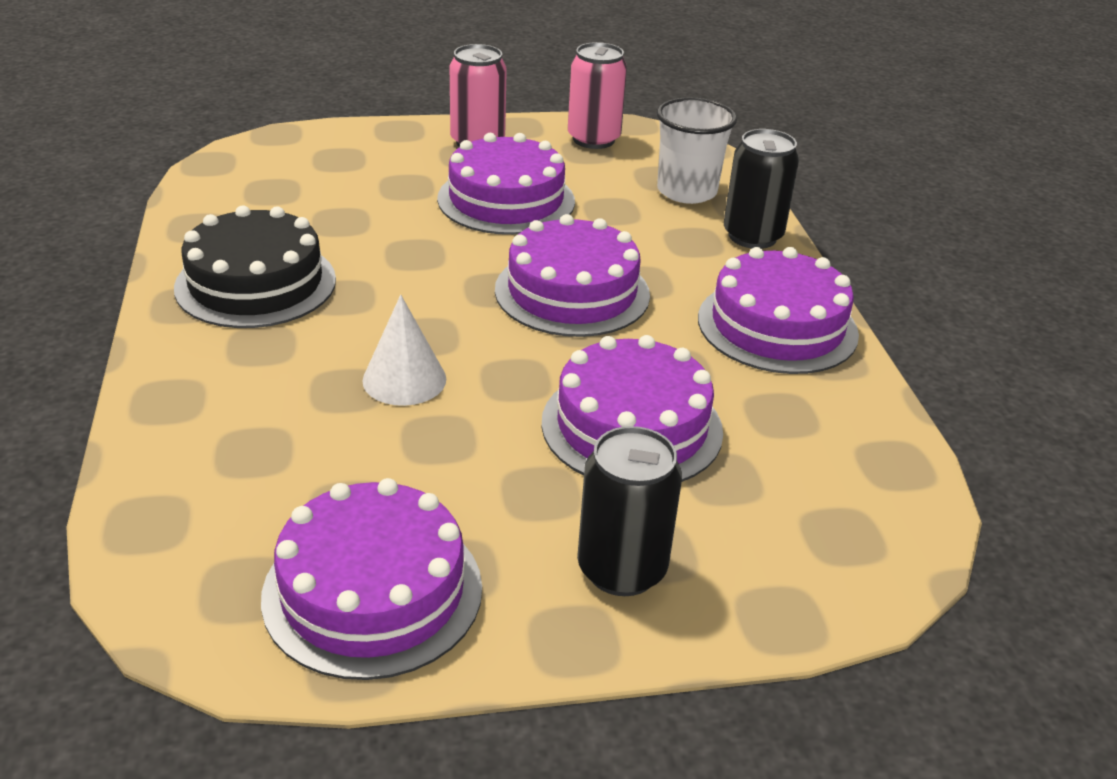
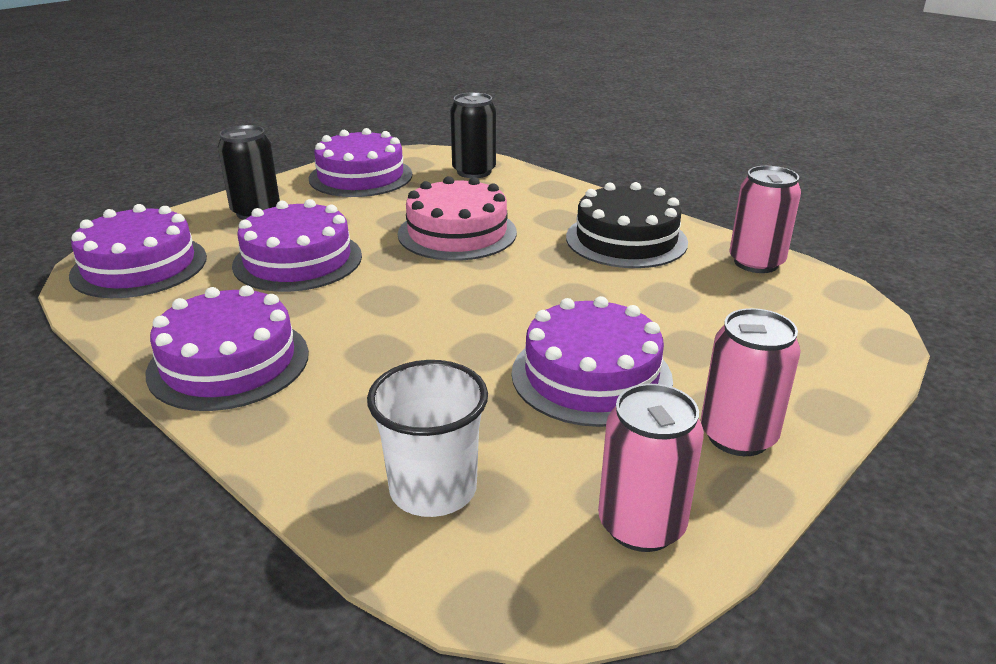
camera: 145 degrees right, 5 degrees down
white cone [362,295,446,406] -> pink cake [398,176,517,261]
purple cake [495,214,650,337] -> purple cake moved to [69,204,207,298]
black can [724,129,799,249] -> black can moved to [450,92,496,178]
none -> pink can [729,166,801,273]

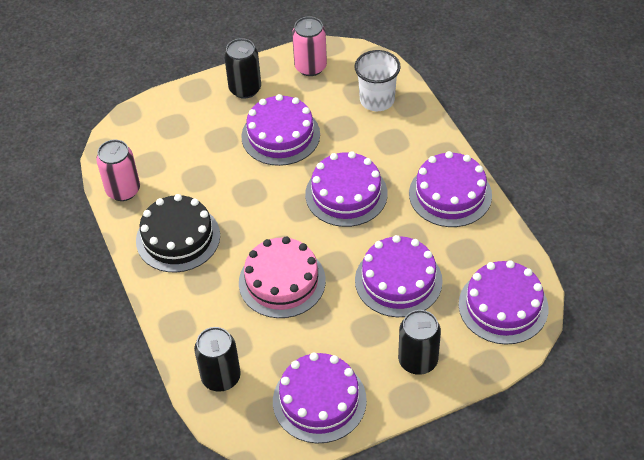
camera: 155 degrees left, 20 degrees up
pink can [701,308,801,456] -> black can [224,38,261,99]
none -> purple cake [305,151,388,227]

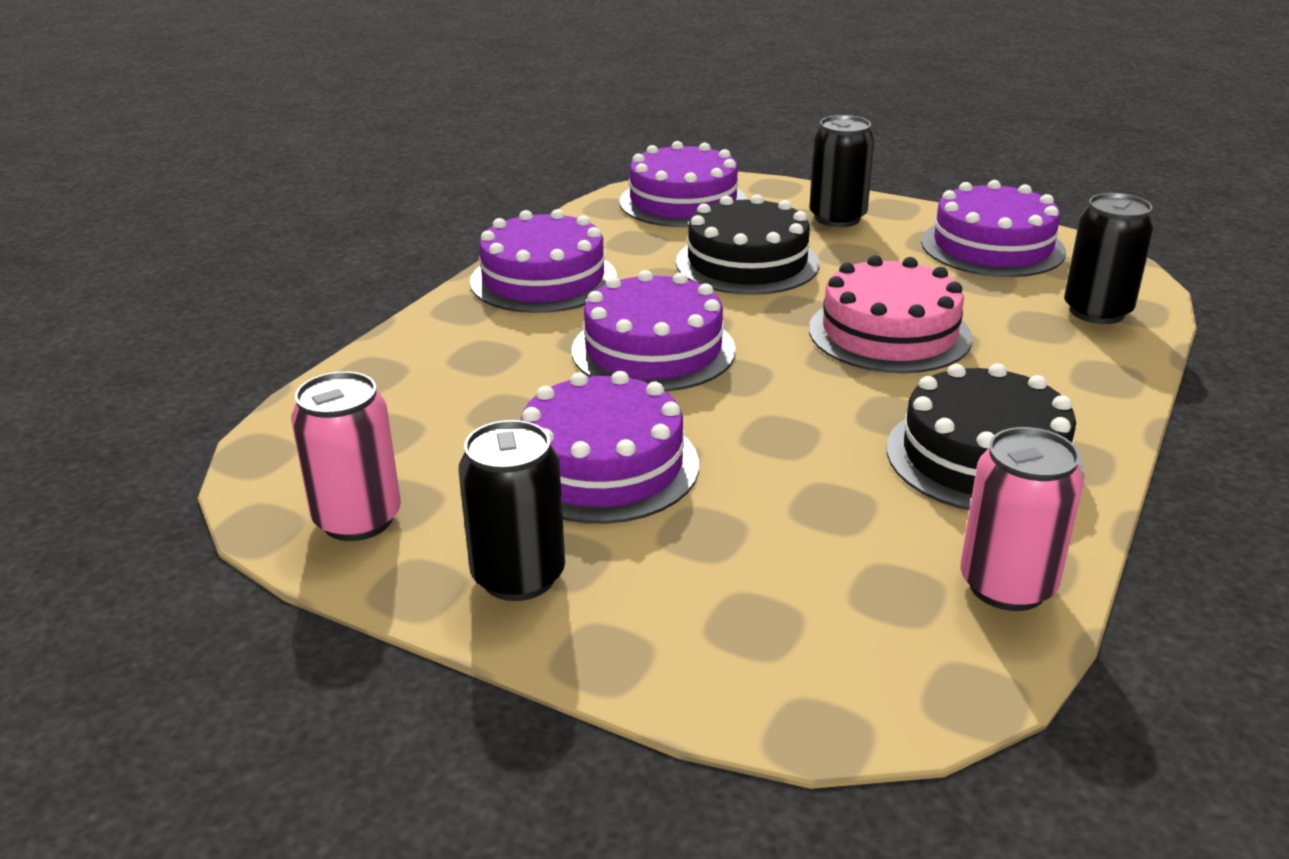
camera: 130 degrees left, 20 degrees down
white cup [355,50,401,111] -> none
purple cake [355,235,443,317] -> black cake [676,194,820,295]

